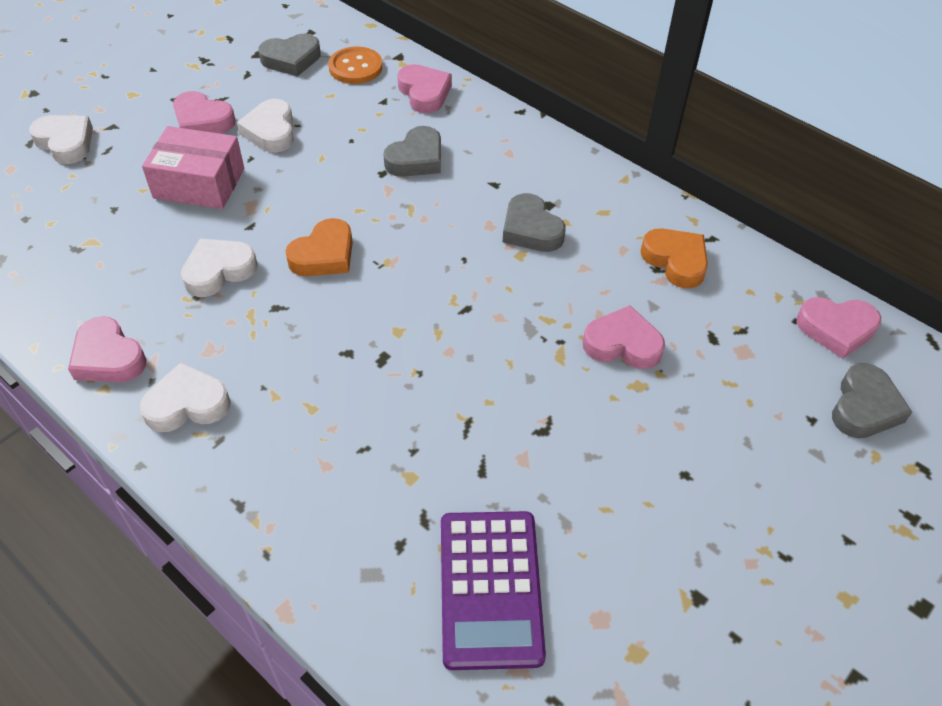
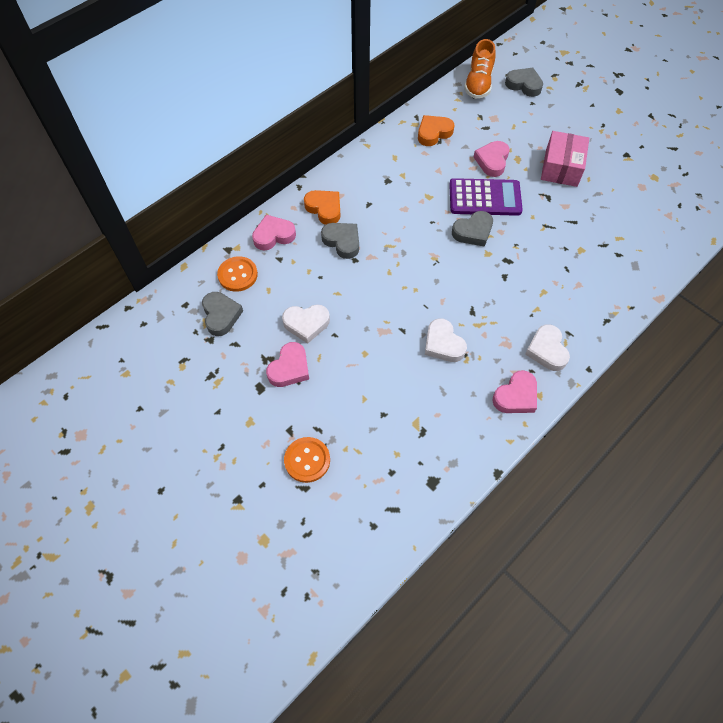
camera: 85 degrees left, 10 degrees up
white heart [29,115,93,164] -> orange button [284,437,330,483]
pink box [142,126,244,209] -> pink box moved to [541,131,589,187]
orange heart [285,218,353,276] -> orange heart moved to [304,190,341,225]
purple calculator [441,511,546,670] -> purple calculator moved to [449,178,523,216]
grey heart [503,193,566,252] -> grey heart moved to [452,211,493,247]
pink heart [797,297,881,359] -> orange shoe [464,39,496,99]

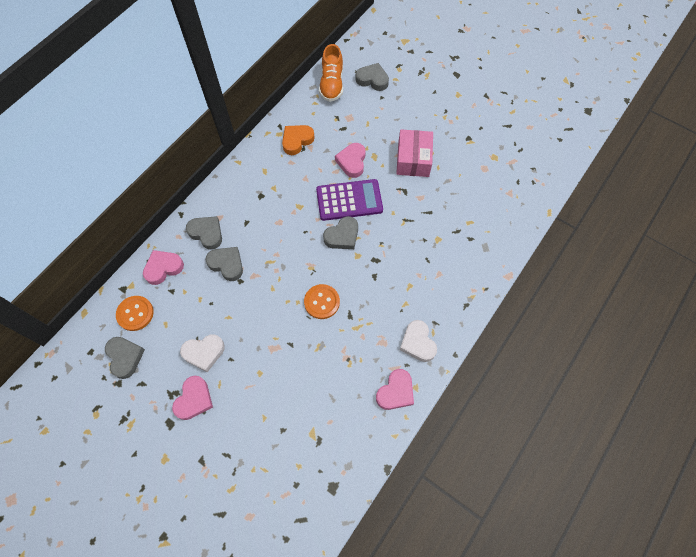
camera: 10 degrees left, 5 degrees up
orange button [284,437,330,483] -> orange button moved to [304,284,340,319]
orange heart [304,190,341,225] -> grey heart [186,216,222,250]
white heart [425,318,467,362] -> none

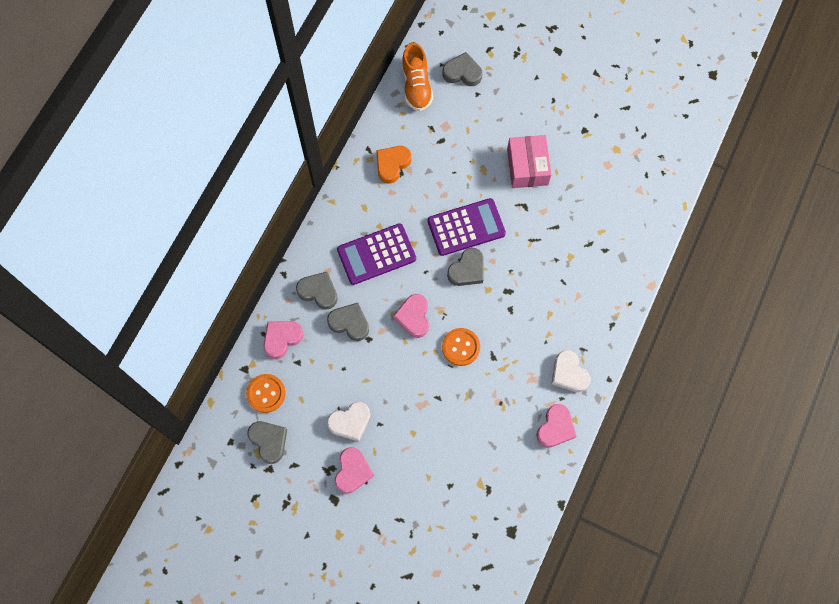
camera: 10 degrees left, 5 degrees up
pink heart [335,143,366,178] -> pink heart moved to [393,294,429,338]
none -> purple calculator [337,223,416,285]

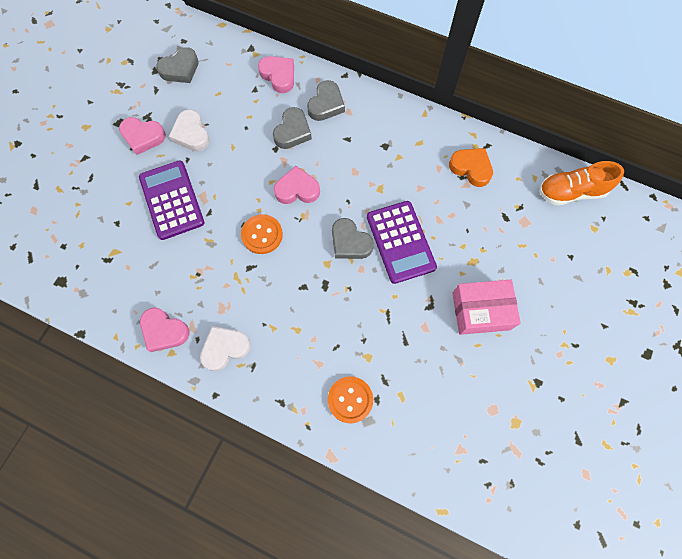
camera: 90 degrees right, 0 degrees up
orange button [246,374,286,413] -> orange button moved to [328,376,373,423]
purple calculator [337,223,416,285] -> purple calculator moved to [139,160,204,240]
grey heart [443,52,482,86] -> none

